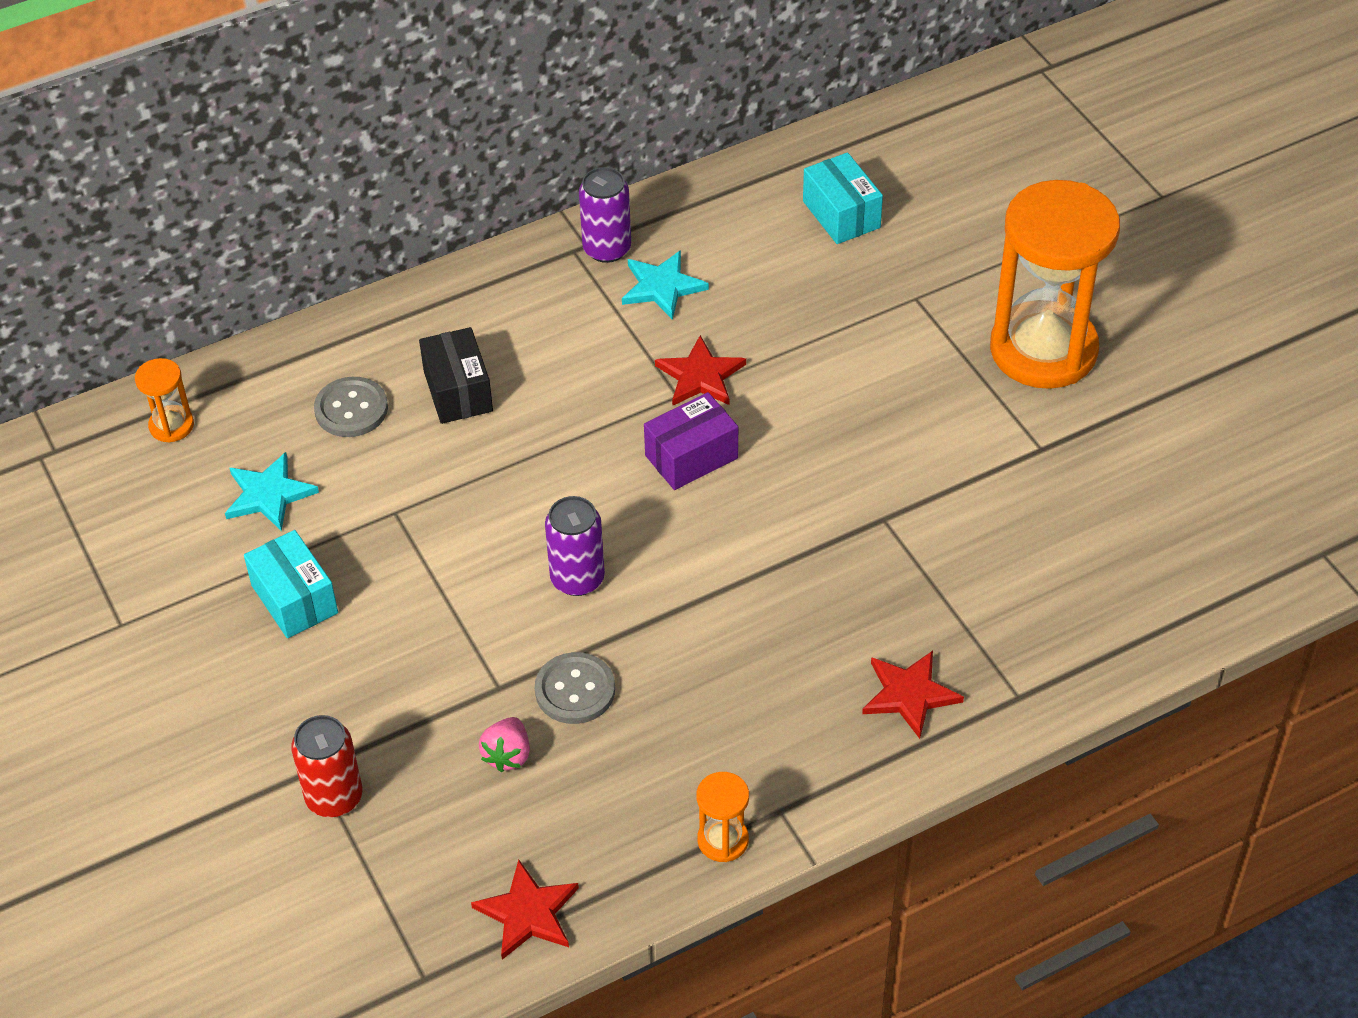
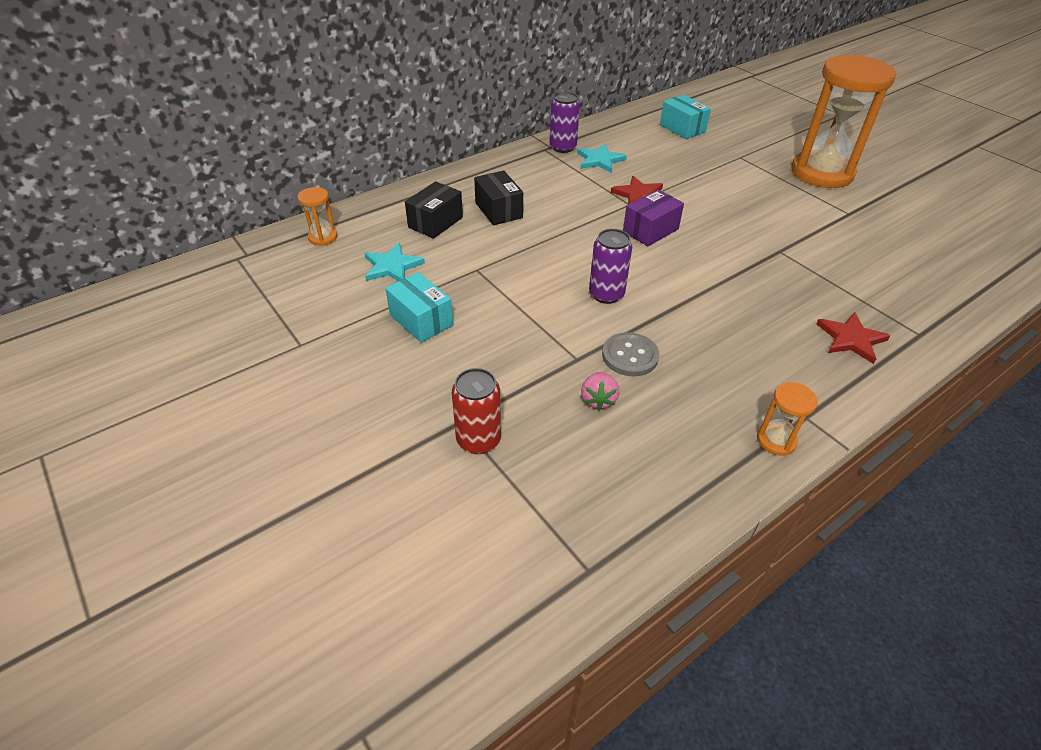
camera: 10 degrees left, 5 degrees down
grey button [314,377,388,437] -> black box [405,181,463,239]
red star [471,860,579,960] -> none

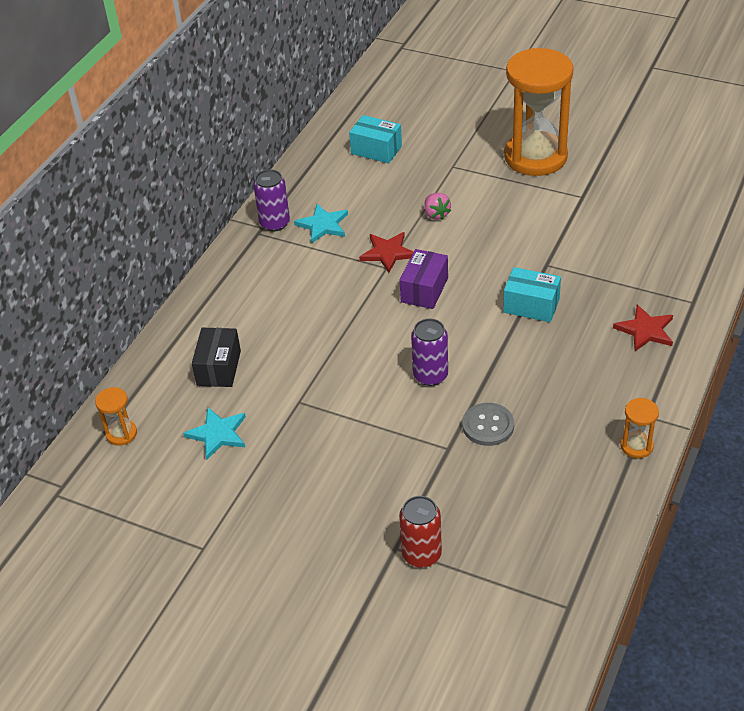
camera: 25 degrees left, 0 degrees up
turquoise box [385,272,453,343] -> turquoise box moved to [503,267,561,322]
black box [474,171,523,225] -> none
pink strawberry [581,372,620,410] -> pink strawberry moved to [424,193,451,220]

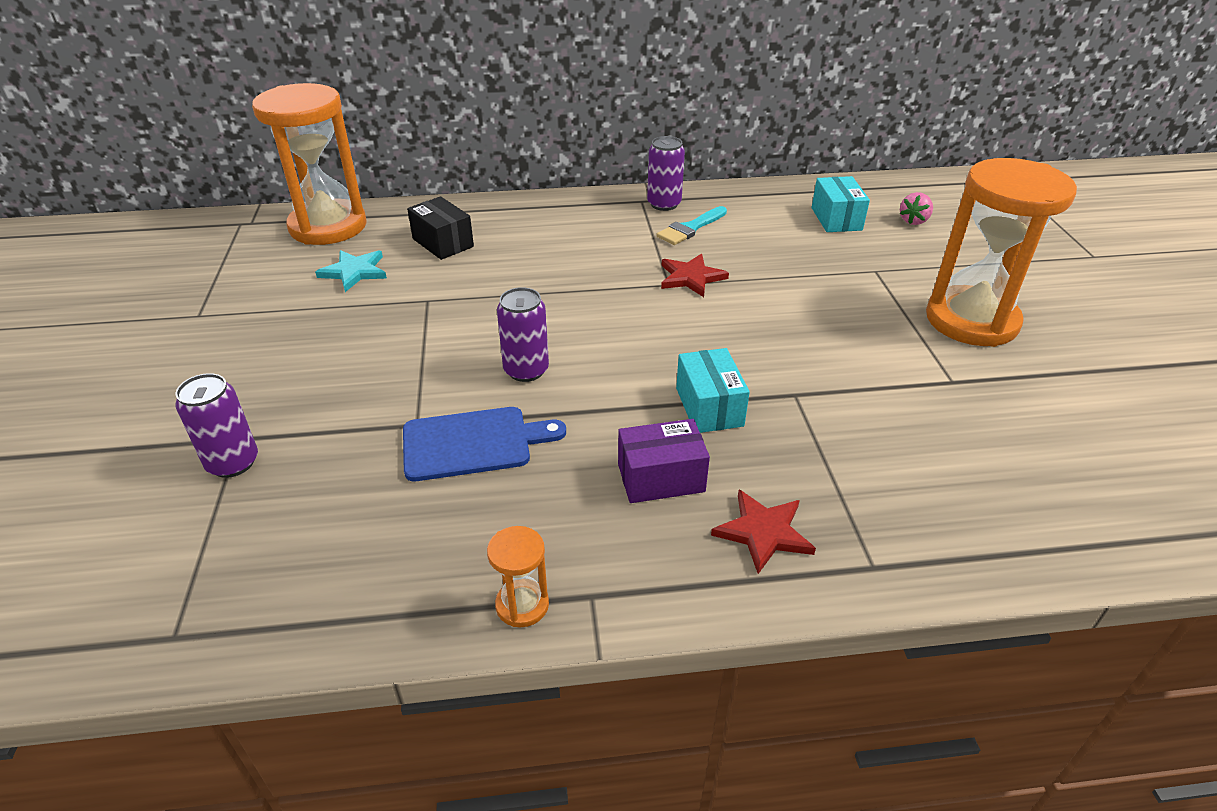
camera: 55 degrees right, 5 degrees down
orange hourglass [95,387,137,446] -> orange hourglass [252,83,367,245], size x2.44
black box [192,328,241,387] -> black box turned 75 degrees clockwise [407,196,474,260]
turquoise star [294,204,348,244] -> turquoise brush [656,206,727,245]
red can [399,496,442,568] -> purple can [175,373,258,478]
purple box [400,249,448,309] -> purple box moved to [618,419,710,503]
pink strawberry [424,193,451,220] -> pink strawberry moved to [900,192,933,225]
grey button [462,403,514,446] -> blue cutting board [403,407,566,481]

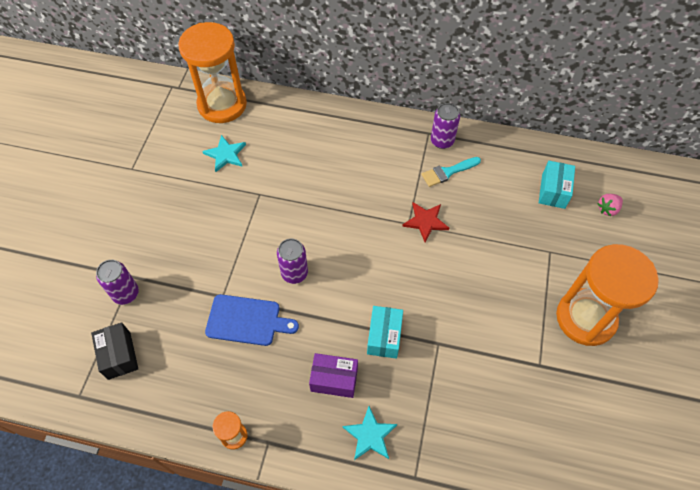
camera: 20 degrees right, 20 degrees up
black box [407,196,474,260] -> black box moved to [91,323,138,380]
red star [711,490,816,574] -> turquoise star [342,406,397,460]

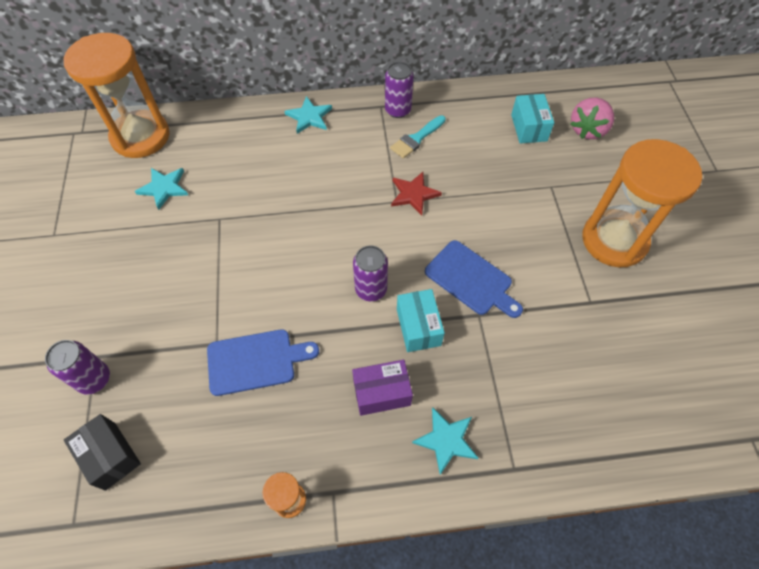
camera: 20 degrees left, 0 degrees up
purple can [277,239,308,284] -> purple can moved to [353,246,388,301]
pink strawberry [597,194,623,216] -> pink strawberry [570,98,614,139], size x1.67
none -> turquoise star [284,96,332,134]
none -> blue cutting board [425,240,523,318]

